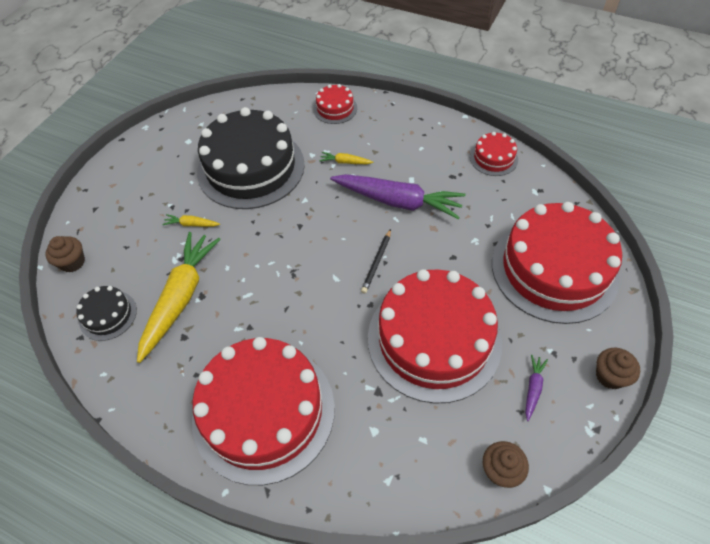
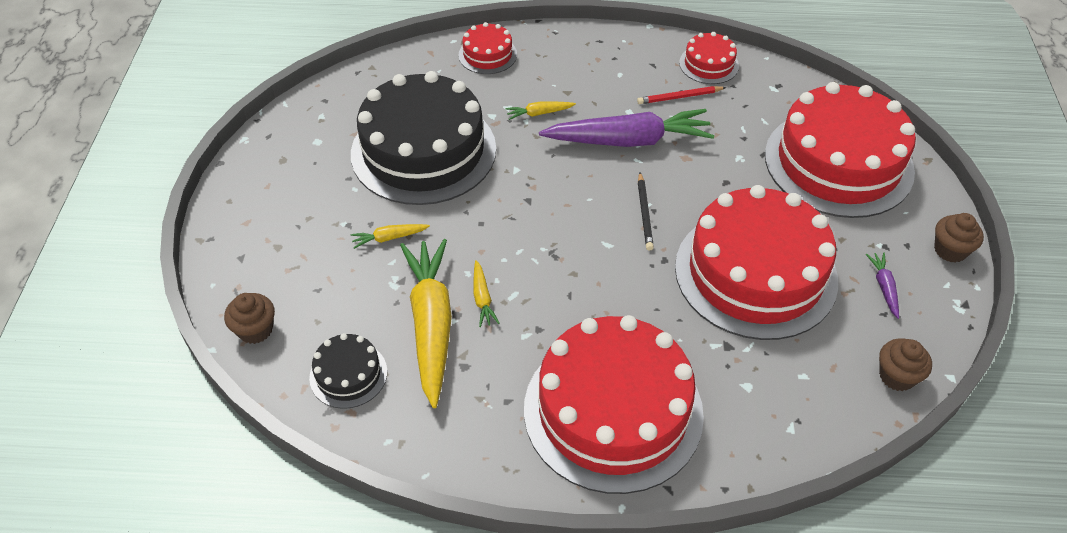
camera: 25 degrees left, 5 degrees down
none -> yellow carrot [473,260,499,327]
none -> red pencil [637,86,726,104]

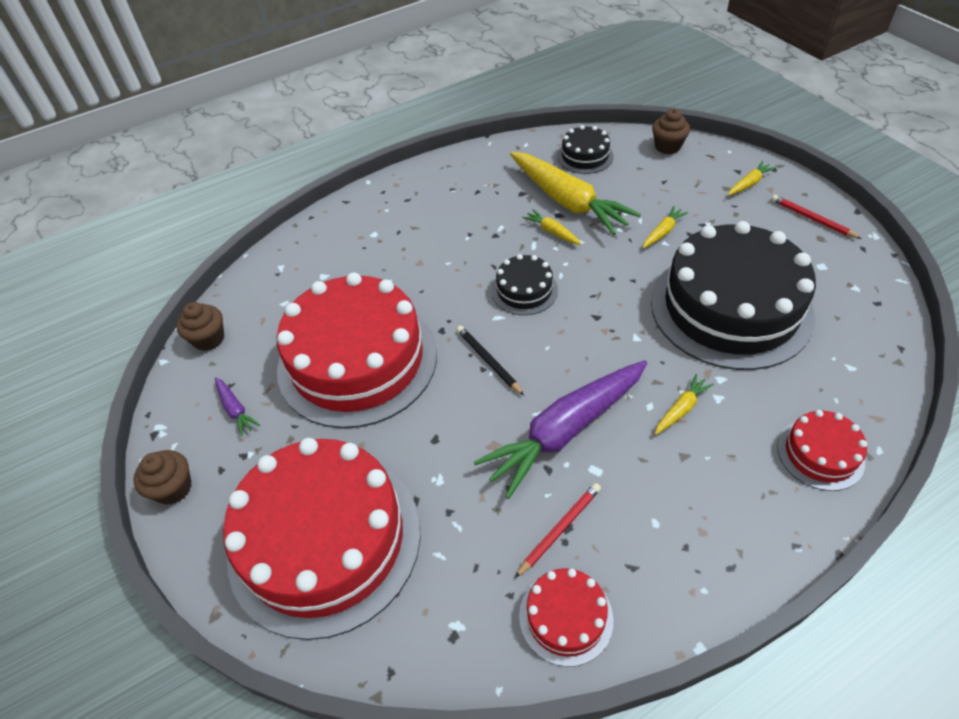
camera: 150 degrees right, 0 degrees up
red cake [524,315,704,494] -> none
none -> black cake [491,254,558,315]
none -> yellow carrot [728,161,776,195]
none -> red pencil [771,195,862,239]

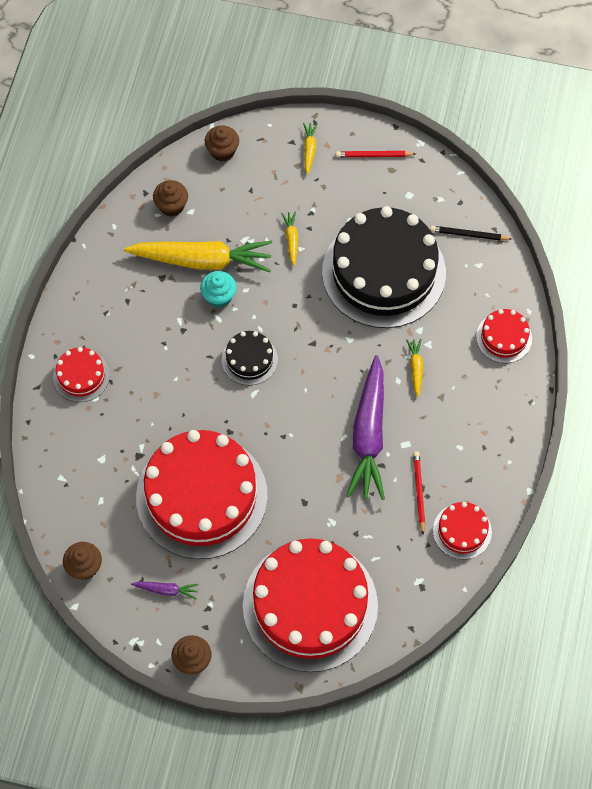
camera: 50 degrees left, 15 degrees up
black pencil [457,326,524,395] -> black pencil moved to [430,226,512,240]
yellow carrot [522,209,582,245] -> turquoise cupcake [200,271,237,308]
black cake [557,125,614,174] -> brown cupcake [153,180,188,217]
none -> red cake [53,347,110,402]

